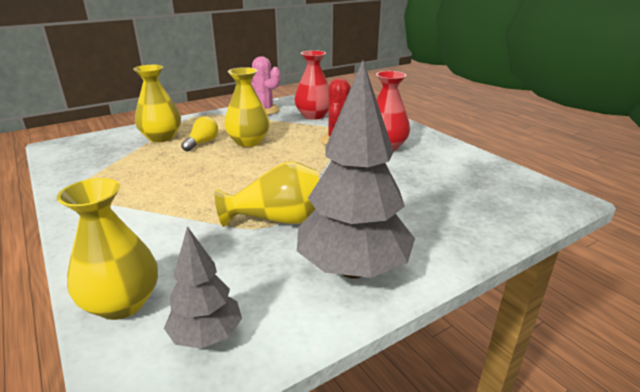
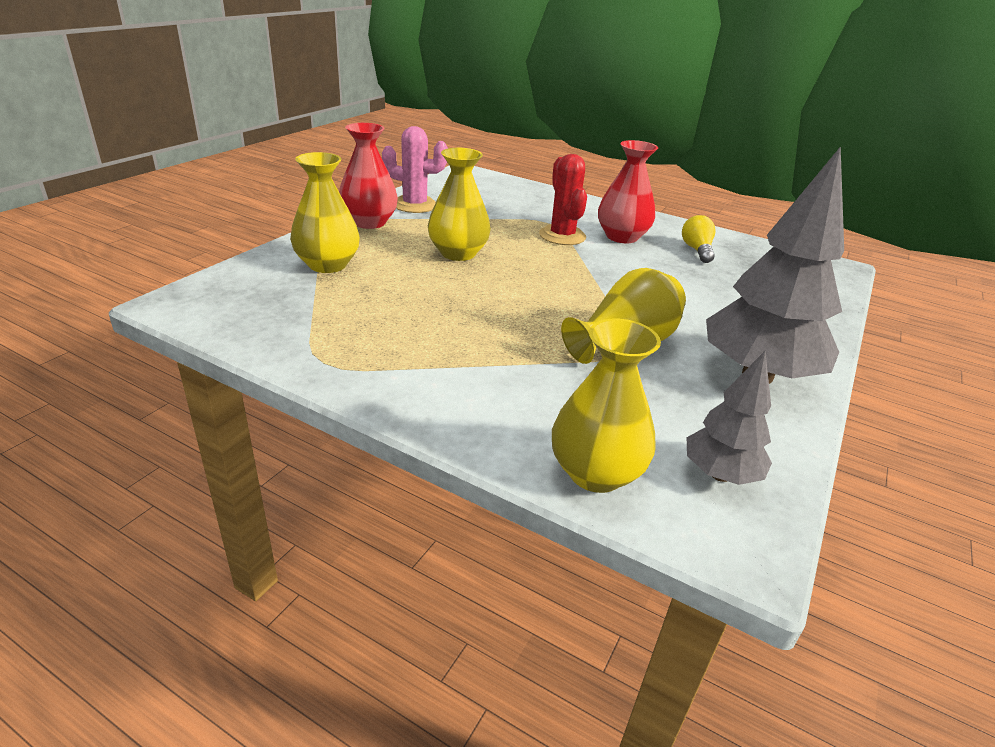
camera: 30 degrees left, 5 degrees up
yellow light bulb [181,117,218,151] -> yellow light bulb moved to [682,215,715,263]
red vase [294,50,329,120] -> red vase moved to [339,123,398,229]

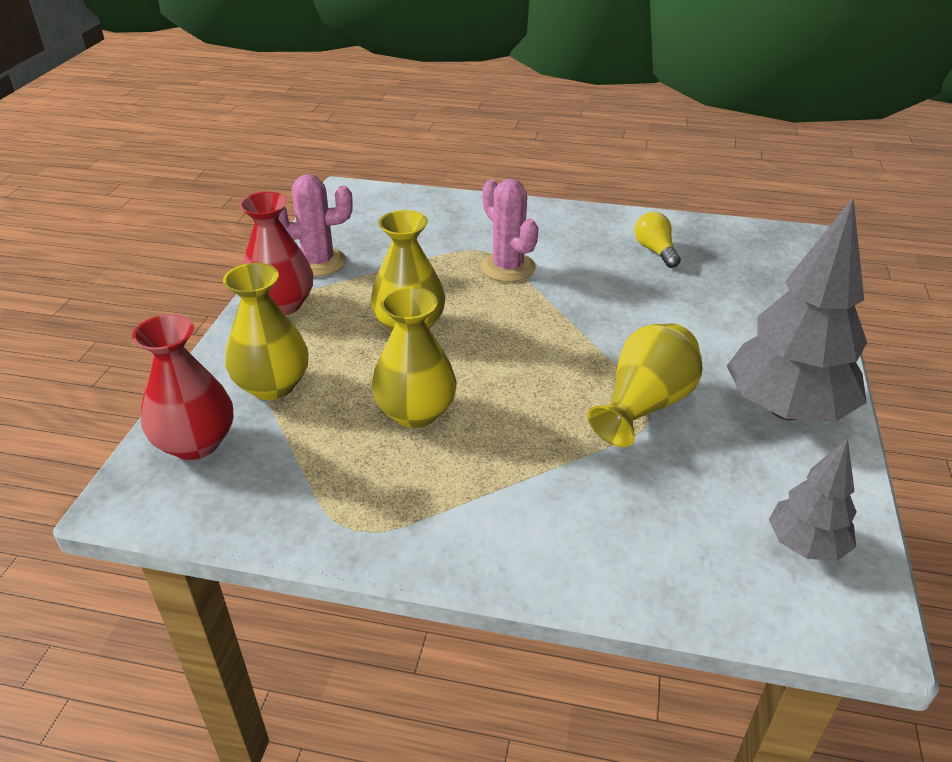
camera: 15 degrees left, 5 degrees up
red cactus [539,154,587,245] -> pink cactus [481,179,538,282]
yellow vase [552,319,661,493] -> yellow vase moved to [371,287,456,428]
red vase [598,140,658,243] -> red vase moved to [132,314,233,460]

